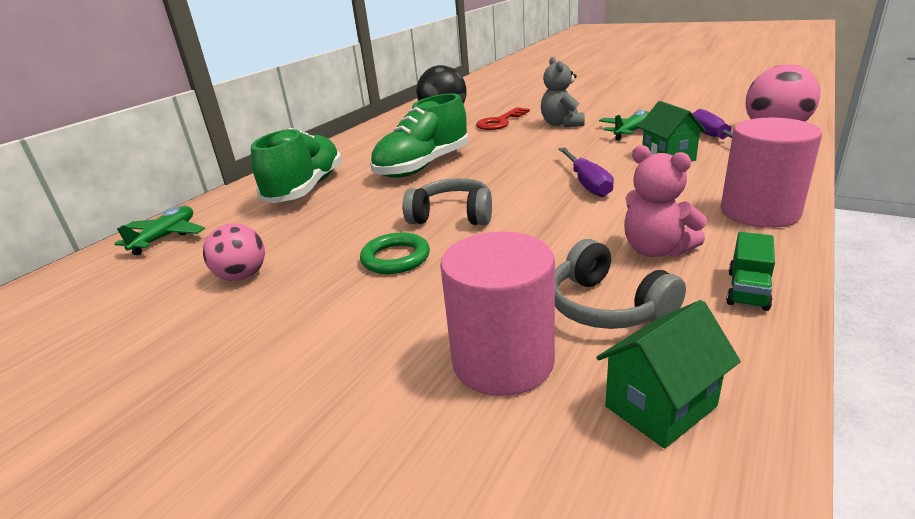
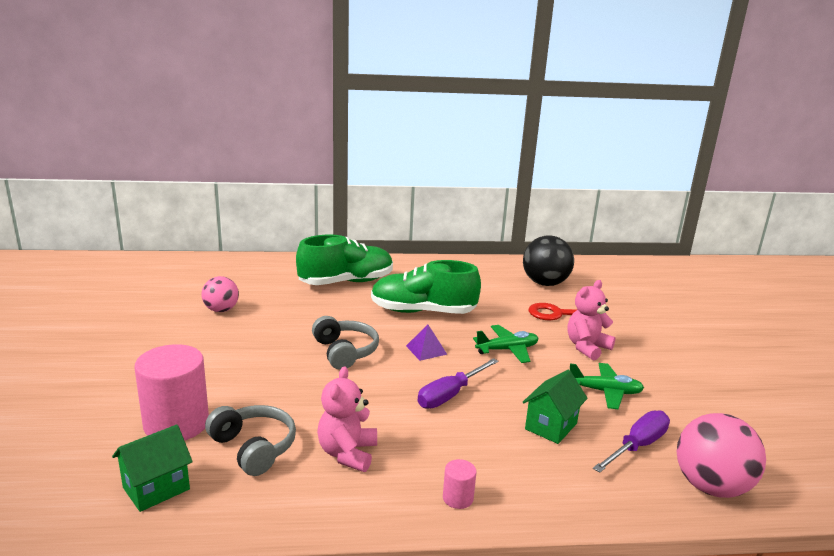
camera: 50 degrees right, 5 degrees down
green plane [114,206,205,255] -> green plane moved to [473,325,539,363]
green ring [360,232,430,274] -> none
grey teddy bear [541,57,585,127] -> pink teddy bear [567,280,616,361]
grey headphones [555,239,686,329] -> grey headphones turned 120 degrees clockwise [205,405,296,476]
green house [596,300,741,449] -> green house turned 60 degrees counterclockwise [112,425,193,512]
pink cylinder [721,118,822,228] -> pink cylinder [443,459,476,509], size x0.44
green truck [726,232,775,311] -> none
none -> purple pyramid [406,325,447,361]

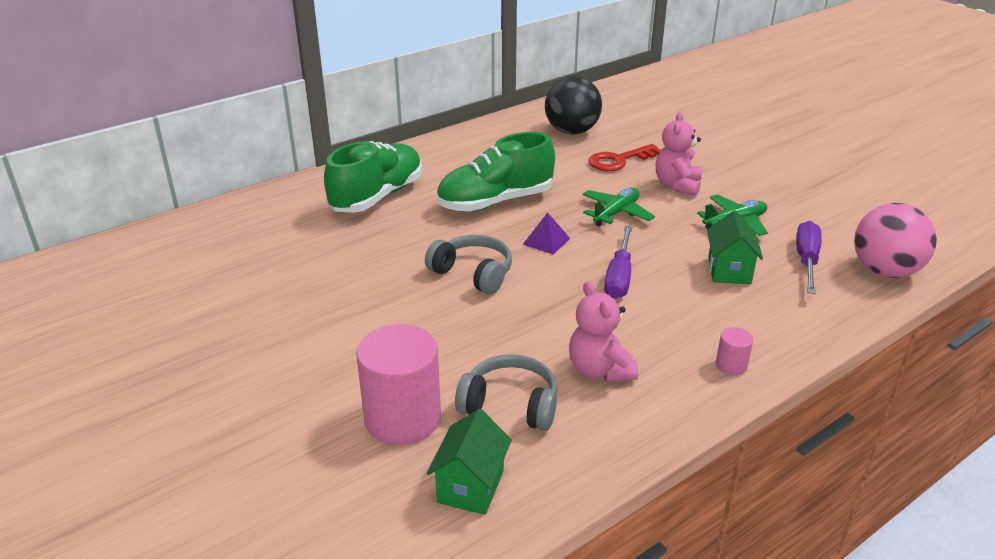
camera: 30 degrees left, 10 degrees up
pink ball [201,276,239,312] -> none

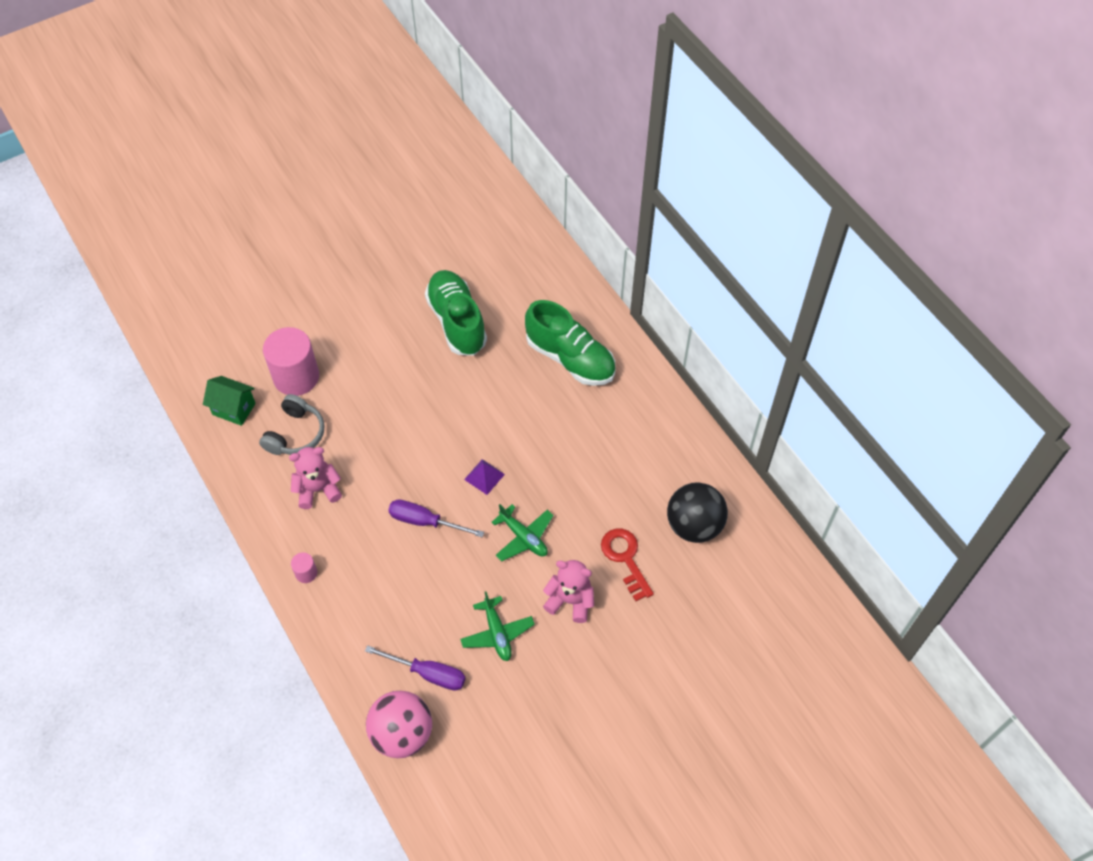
camera: 95 degrees right, 25 degrees up
grey headphones [425,235,512,294] -> none
green shoe [437,132,555,212] -> green shoe moved to [425,270,487,356]
green house [707,210,763,284] -> none

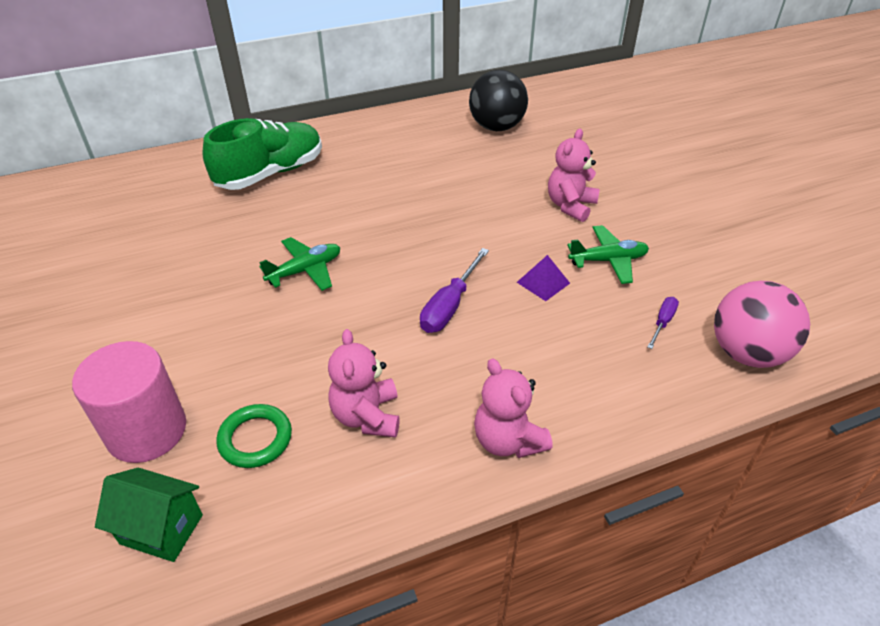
camera: 80 degrees left, 15 degrees down
green house [203,376,256,426] -> green house turned 75 degrees clockwise [95,468,203,562]
grey headphones [259,394,325,455] -> green ring [216,404,292,468]
pink cylinder [291,553,317,583] -> pink teddy bear [474,358,553,458]
purple screwdriver [365,645,466,691] -> purple screwdriver [648,297,679,349], size x0.57
green shoe [425,270,487,356] -> none
purple pyramid [464,459,505,495] -> purple pyramid moved to [517,255,570,301]
green plane [491,504,554,561] -> green plane moved to [259,237,340,291]
red key [601,528,654,601] -> none

